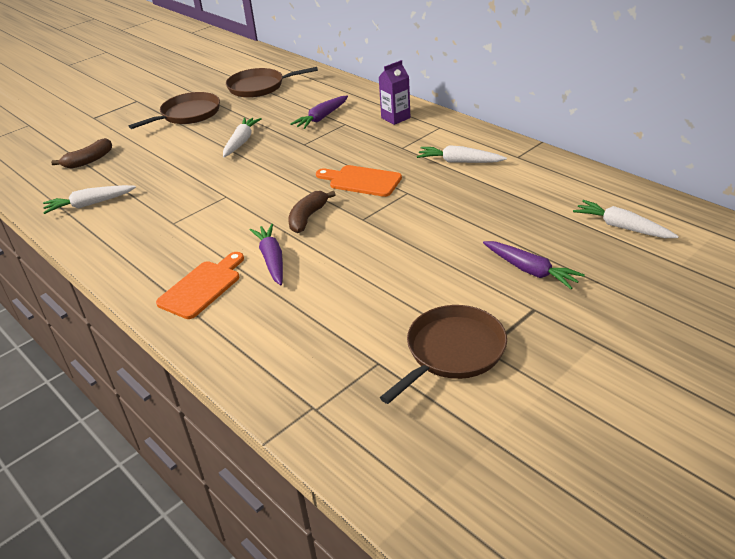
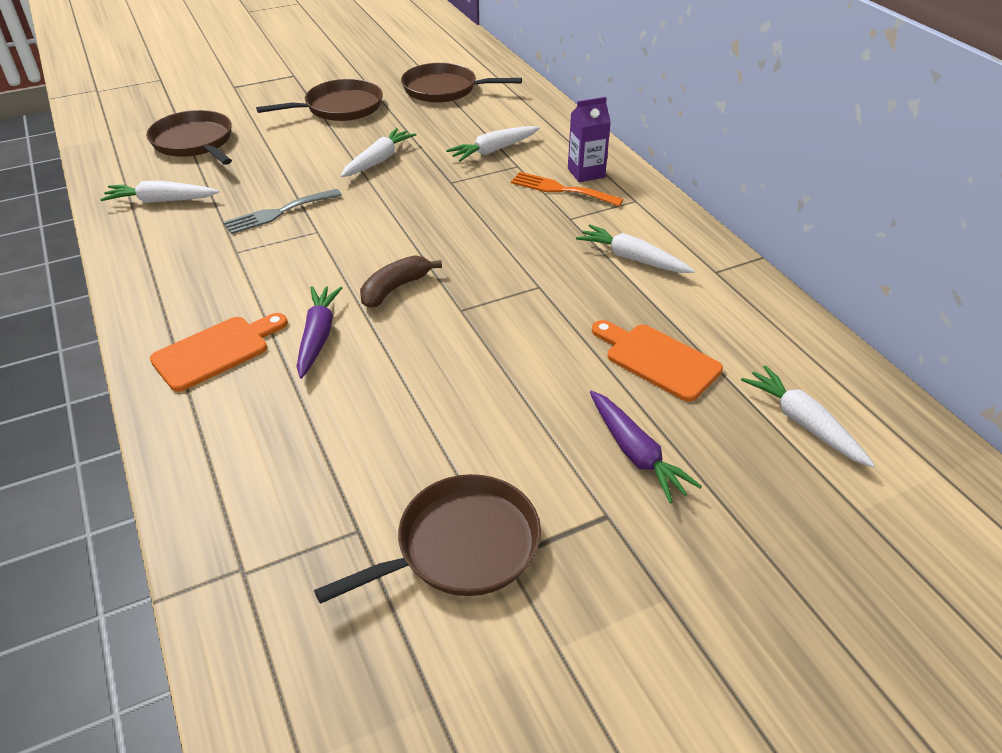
camera: 15 degrees right, 5 degrees up
brown banana [51,138,112,169] -> brown pan [146,110,232,165]
purple carrot [290,96,348,129] -> white carrot [446,126,539,162]
orange cutting board [316,165,402,197] -> orange cutting board moved to [592,320,723,402]
none -> grey fork [223,189,342,234]
none -> orange fork [511,172,624,206]

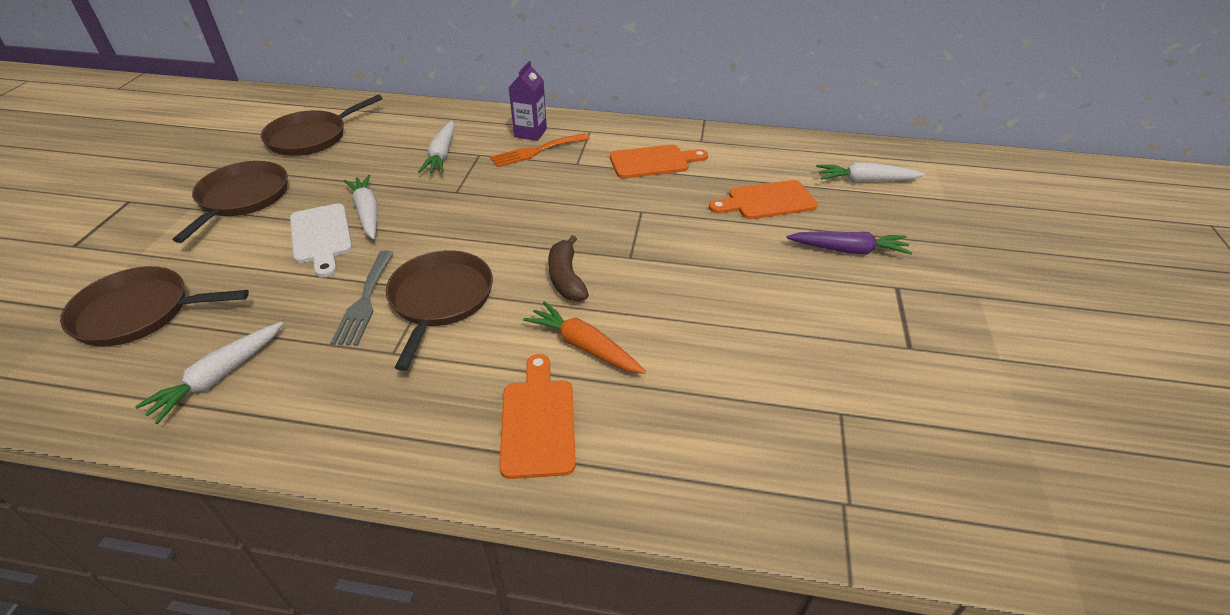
camera: 55 degrees left, 0 degrees up
purple carrot [296,286,342,379] -> orange carrot [523,301,646,374]
brown pan [314,474,541,604] -> brown pan moved to [386,250,493,371]
white carrot [576,224,695,273] -> orange cutting board [610,145,708,178]
none -> white cutting board [290,203,352,277]

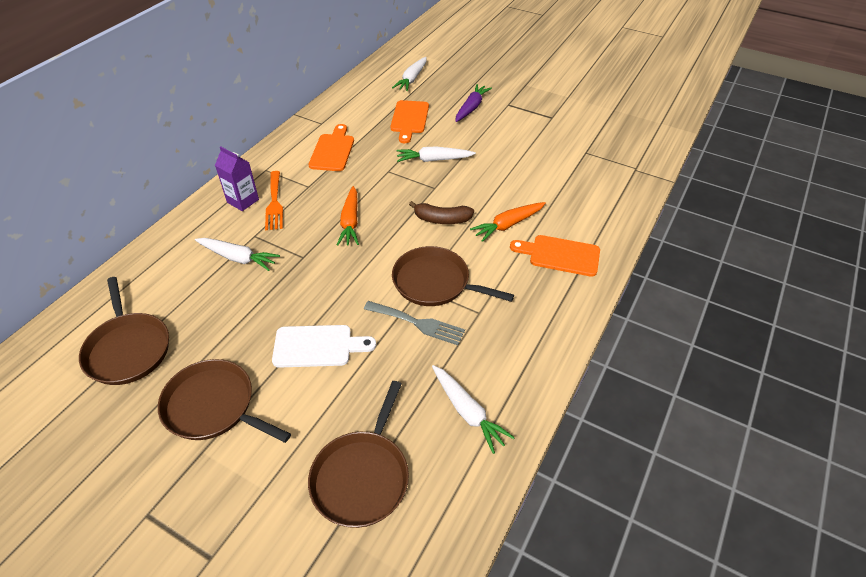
camera: 70 degrees left, 5 degrees up
white carrot [344,175,378,239] -> white carrot moved to [397,146,476,162]
none -> orange carrot [337,186,359,246]

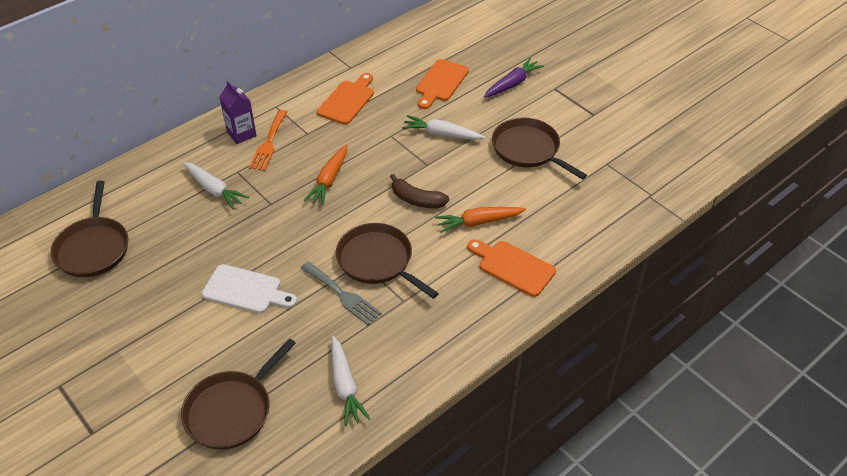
camera: 20 degrees right, 0 degrees up
brown pan [158,359,291,443] -> brown pan moved to [492,117,587,180]
white carrot [392,57,427,91] -> none

